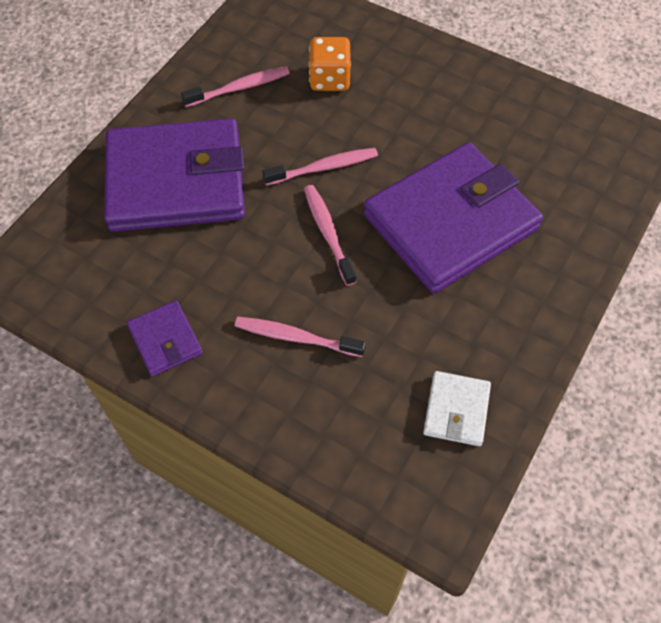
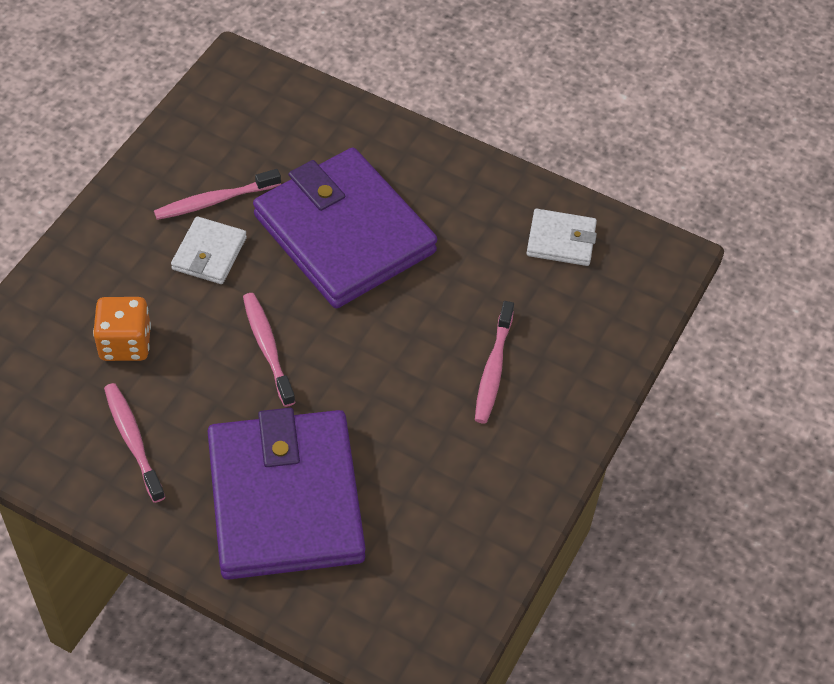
camera: 95 degrees left, 5 degrees down
purple wallet [127,300,203,377] -> none
pink toothbrush [304,185,357,286] -> pink toothbrush moved to [154,169,281,220]
none -> white wallet [171,216,247,284]

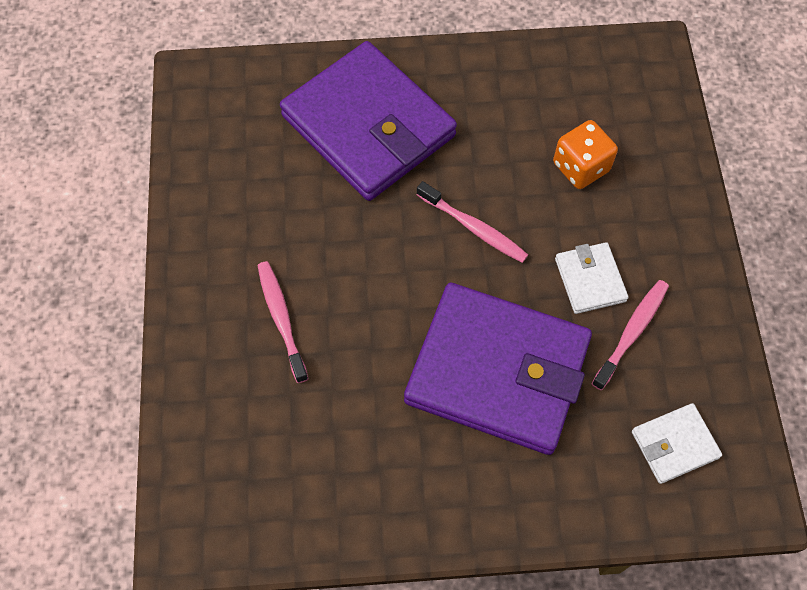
camera: 150 degrees right, 10 degrees up
pink toothbrush [104,383,165,503] -> none
white wallet [526,209,597,266] -> white wallet moved to [632,403,722,484]

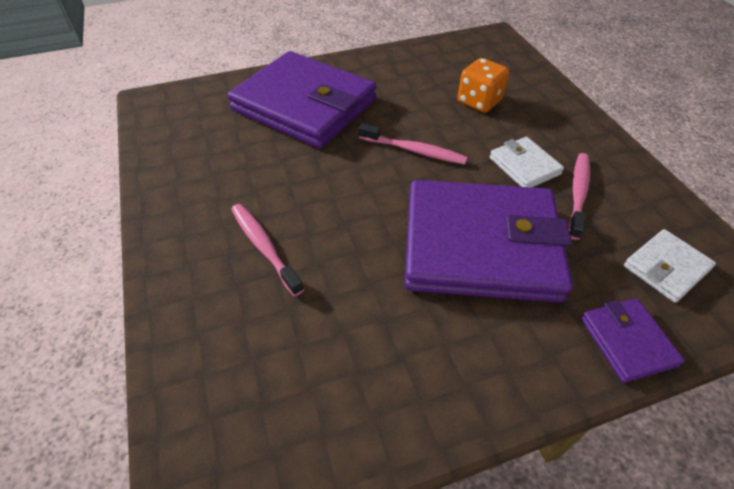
camera: 15 degrees left, 15 degrees down
none -> purple wallet [581,298,685,383]

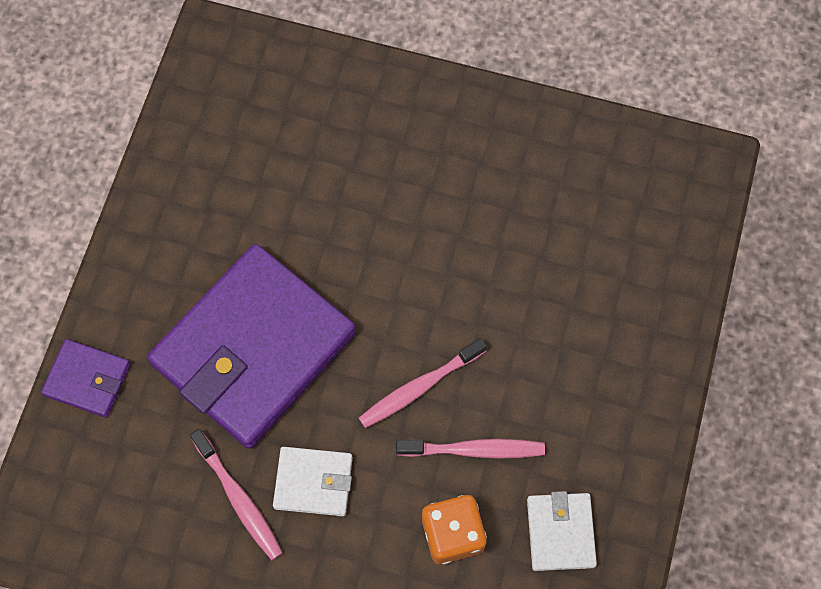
camera: 125 degrees right, 20 degrees up
purple wallet [228,51,376,149] -> none
pink toothbrush [231,204,304,296] -> pink toothbrush moved to [396,439,545,459]
white wallet [624,229,716,303] -> white wallet moved to [527,491,597,571]

